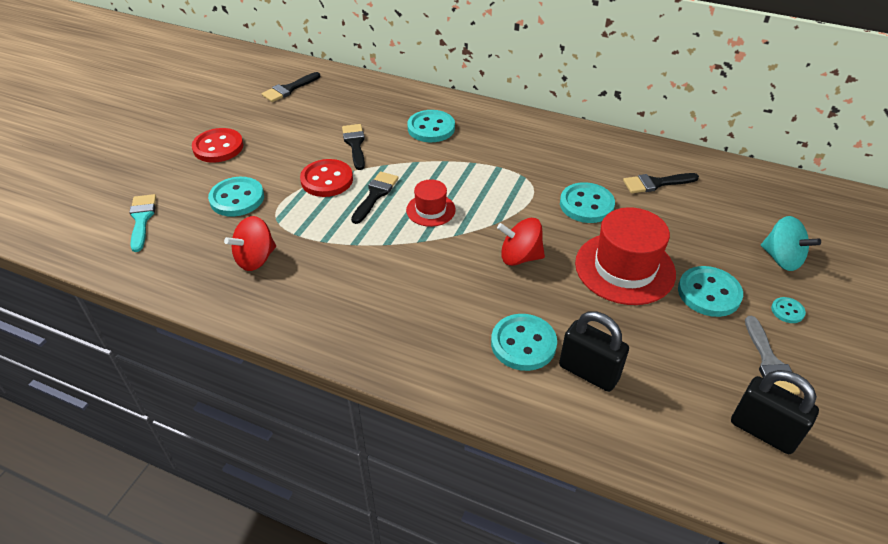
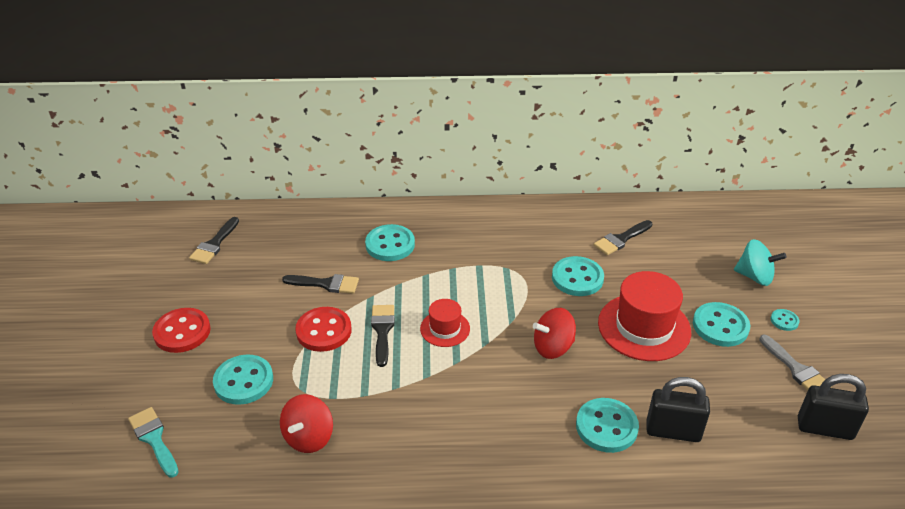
camera: 25 degrees left, 5 degrees down
black brush [342,124,365,170] -> black brush turned 135 degrees clockwise [282,274,359,294]

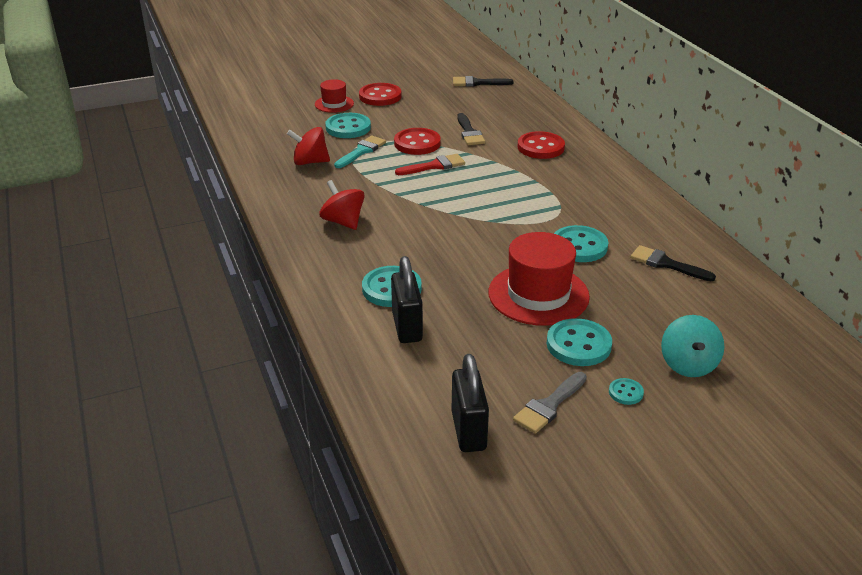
camera: 70 degrees right, 5 degrees down
turquoise brush [128,407,179,478] -> turquoise brush moved to [334,136,386,168]
turquoise button [365,224,415,261] -> red button [518,131,565,159]
black brush [371,305,395,367] -> red brush [395,154,465,175]
red hat [420,299,470,347] -> red hat moved to [315,79,354,113]
red spinning top [533,308,576,359] -> red spinning top moved to [320,180,365,230]

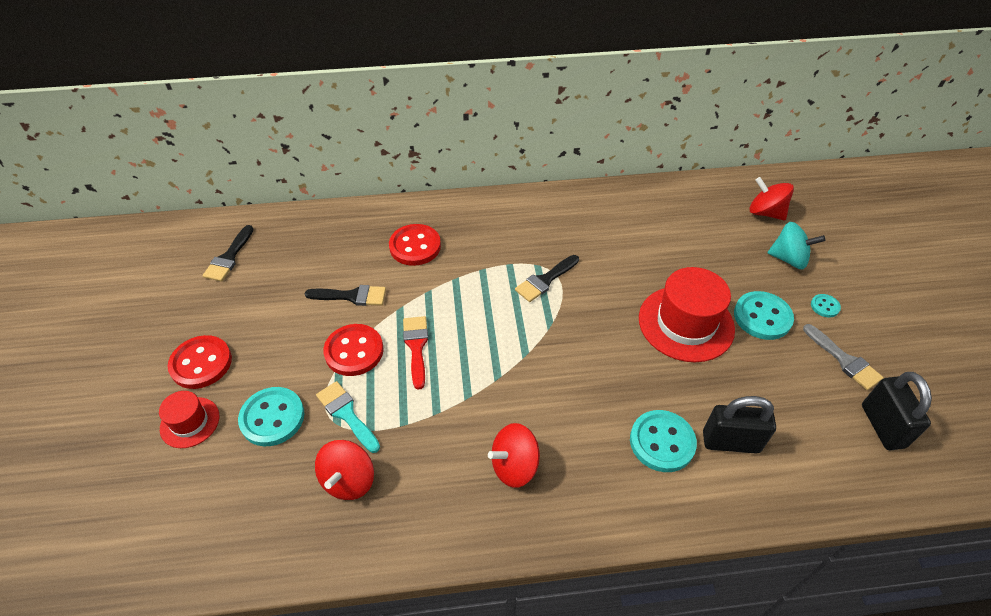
camera: 75 degrees left, 15 degrees up
black padlock [452,354,489,452] -> black padlock turned 75 degrees clockwise [862,372,932,450]
turquoise button [554,225,608,262] -> none
black brush [630,245,716,281] -> black brush moved to [515,255,579,302]
none -> red spinning top [750,177,794,220]

